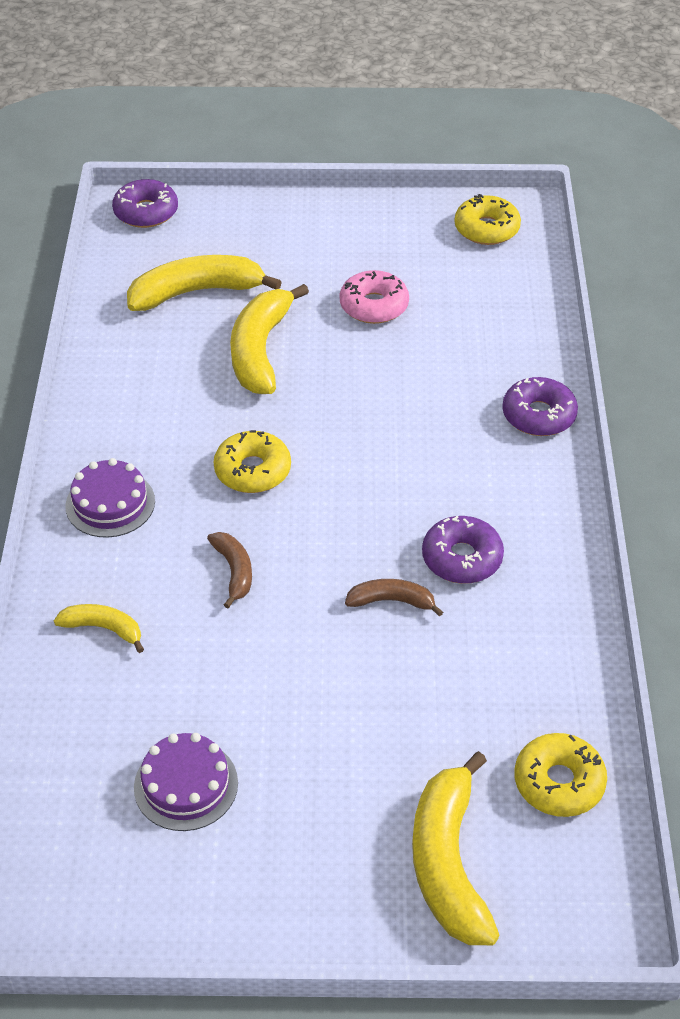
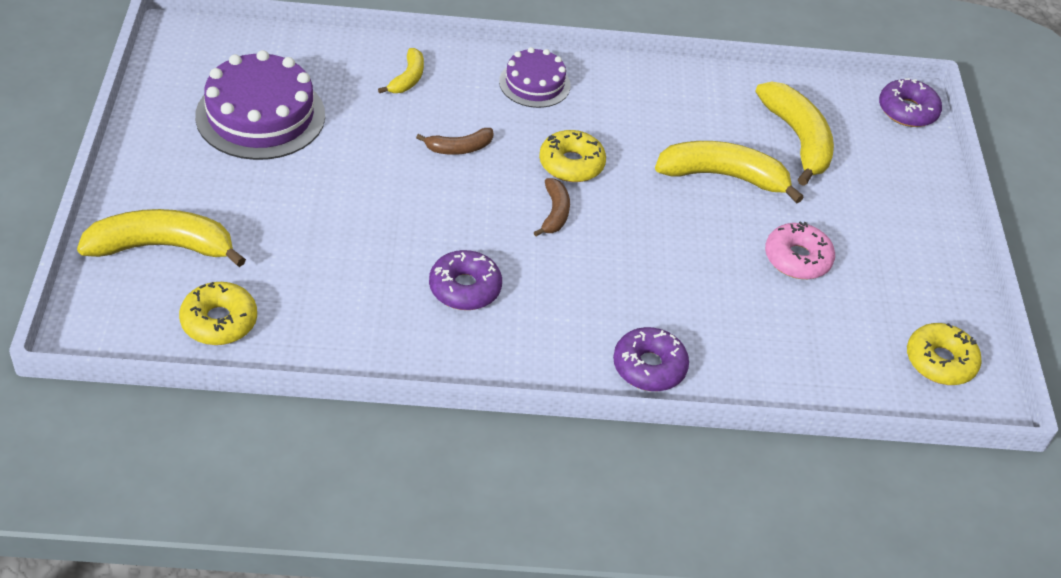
camera: 85 degrees right, 0 degrees up
purple cake [134,733,238,831] -> purple cake [195,50,325,160], size x1.70
brown banana [345,579,443,617] -> brown banana moved to [534,178,570,236]

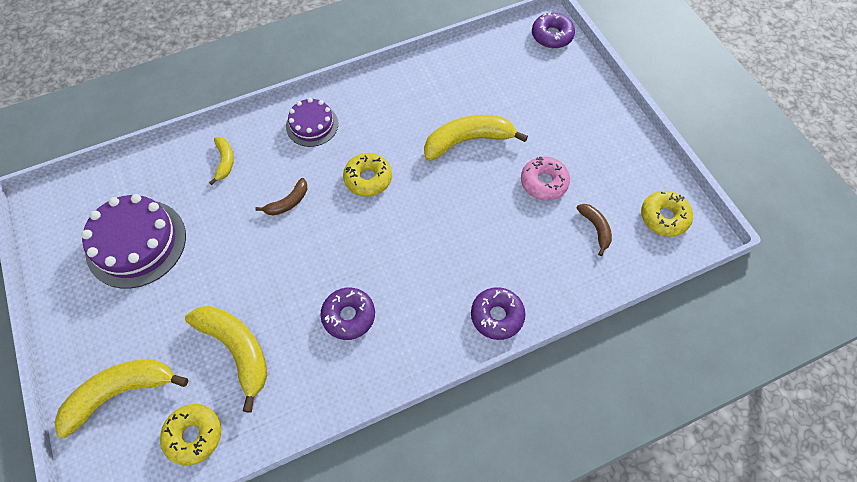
camera: 20 degrees left, 15 degrees up
brown banana [534,178,570,236] -> brown banana moved to [576,204,612,256]
yellow banana [755,82,834,186] -> yellow banana moved to [185,306,267,413]

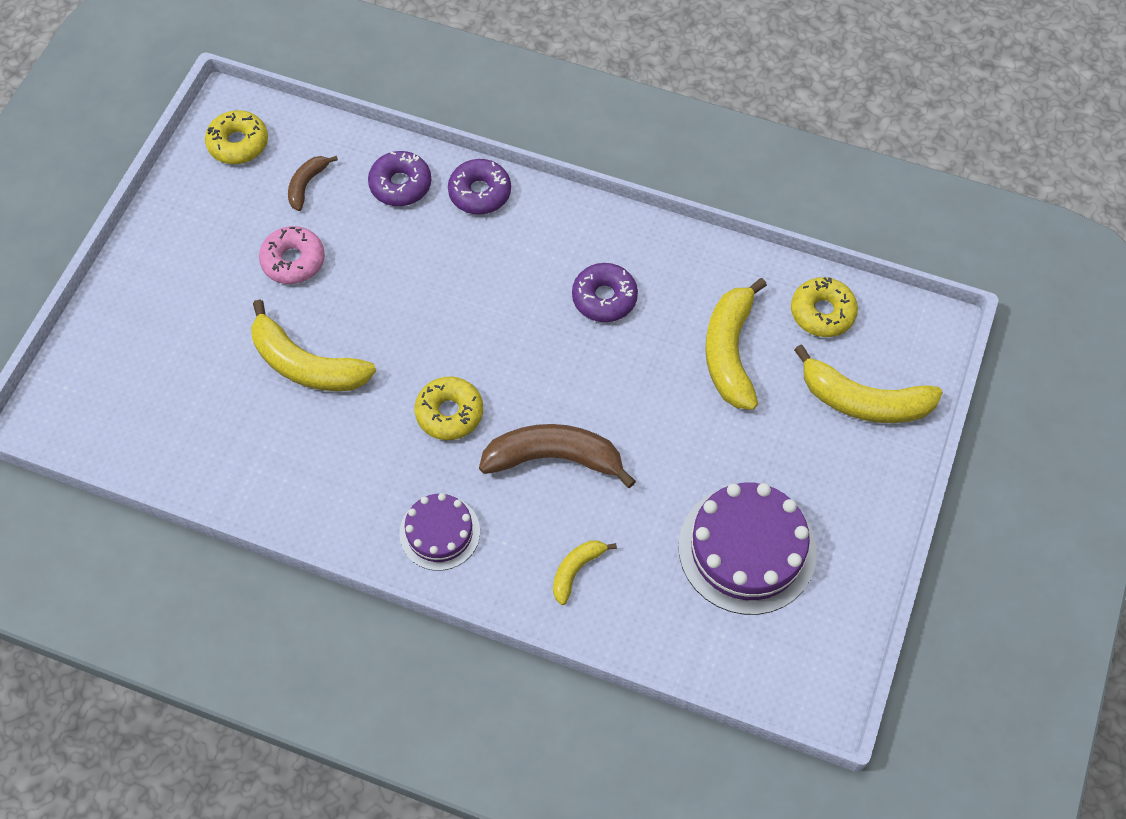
camera: 135 degrees left, 0 degrees up
brown banana [255,178,307,216] -> brown banana [479,424,636,488], size x1.90
purple donut [532,13,575,48] -> purple donut moved to [368,151,431,206]

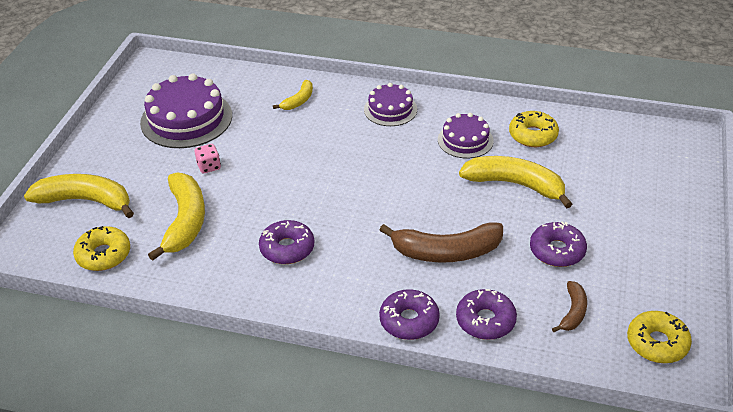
camera: 175 degrees right, 20 degrees down
pink donut [259,226,325,284] -> purple donut [530,221,587,267]
yellow donut [415,377,483,440] -> yellow donut moved to [509,111,559,147]
brown banana [479,424,636,488] -> brown banana moved to [380,222,503,263]
none -> pink dice [195,144,221,174]
none -> purple cake [438,113,494,158]

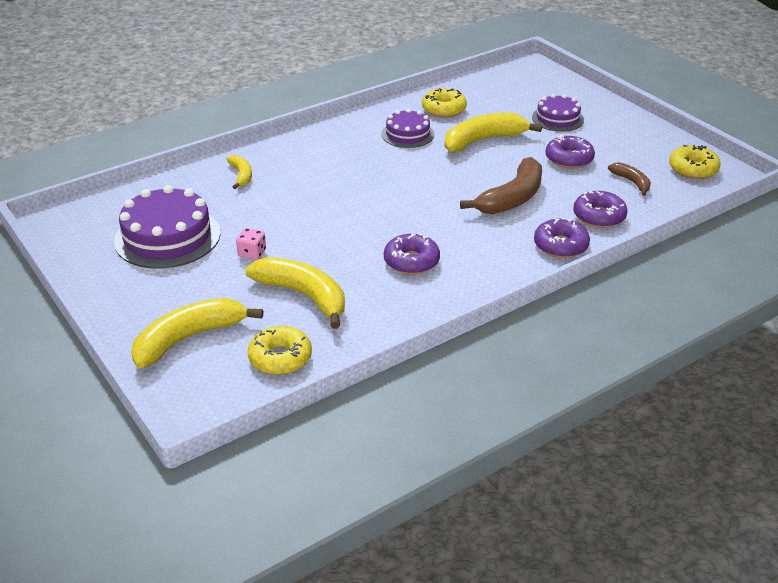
camera: 50 degrees left, 5 degrees down
purple cake [364,83,417,126] -> purple cake moved to [532,94,584,132]

